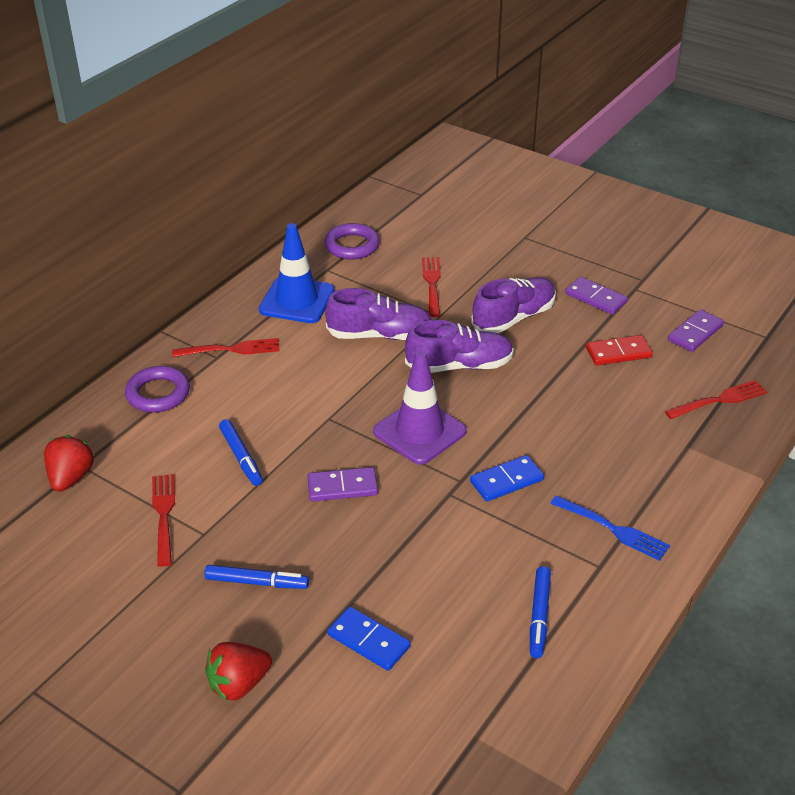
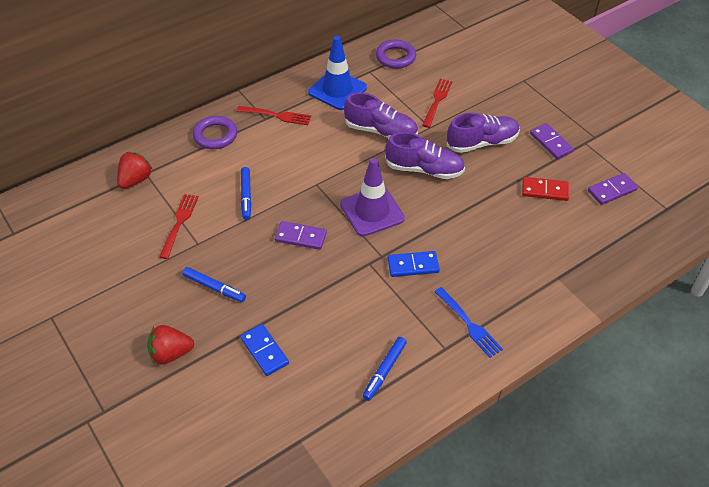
camera: 20 degrees right, 10 degrees up
red fork [665,380,767,419] -> none

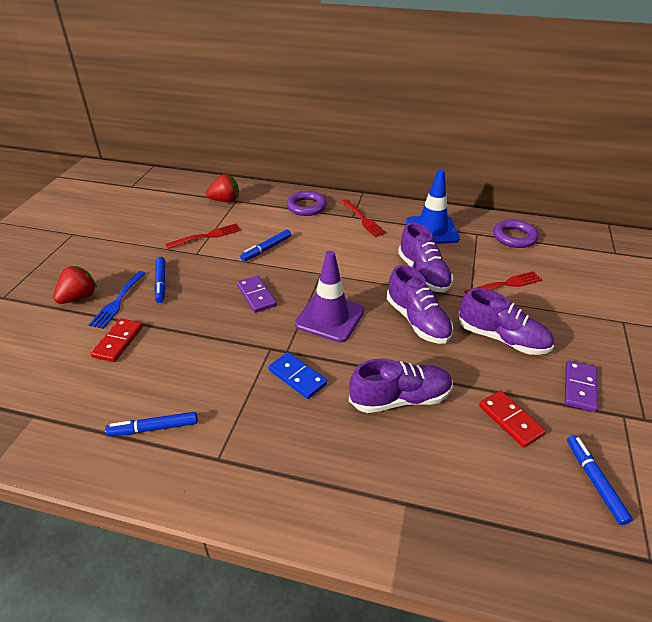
camera: 50 degrees right, 10 degrees down
red strawberry [147,325,194,364] -> red strawberry turned 90 degrees clockwise [54,266,97,304]
blue domino [240,324,289,376] -> red domino [91,318,143,362]
blue fork [434,287,503,358] -> blue fork moved to [89,271,145,329]
purple domino [588,173,638,205] -> blue marker [567,435,633,525]
none -> purple shoe [349,358,453,413]

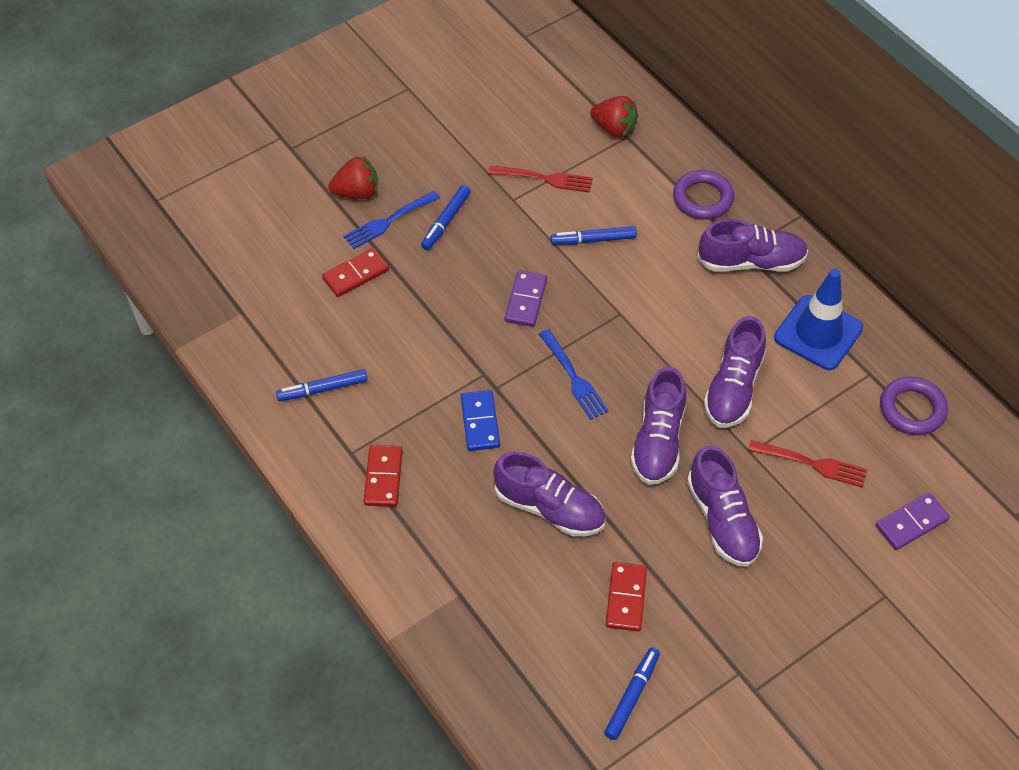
camera: 40 degrees right, 15 degrees up
blue marker [105,412,198,436] -> blue marker turned 45 degrees counterclockwise [276,369,368,401]
purple traffic cone [295,251,364,342] -> blue fork [539,329,609,420]
red fork [341,199,386,237] -> purple shoe [697,219,808,272]
purple domino [565,360,598,412] -> purple domino moved to [875,492,950,550]
none -> red domino [364,445,403,507]

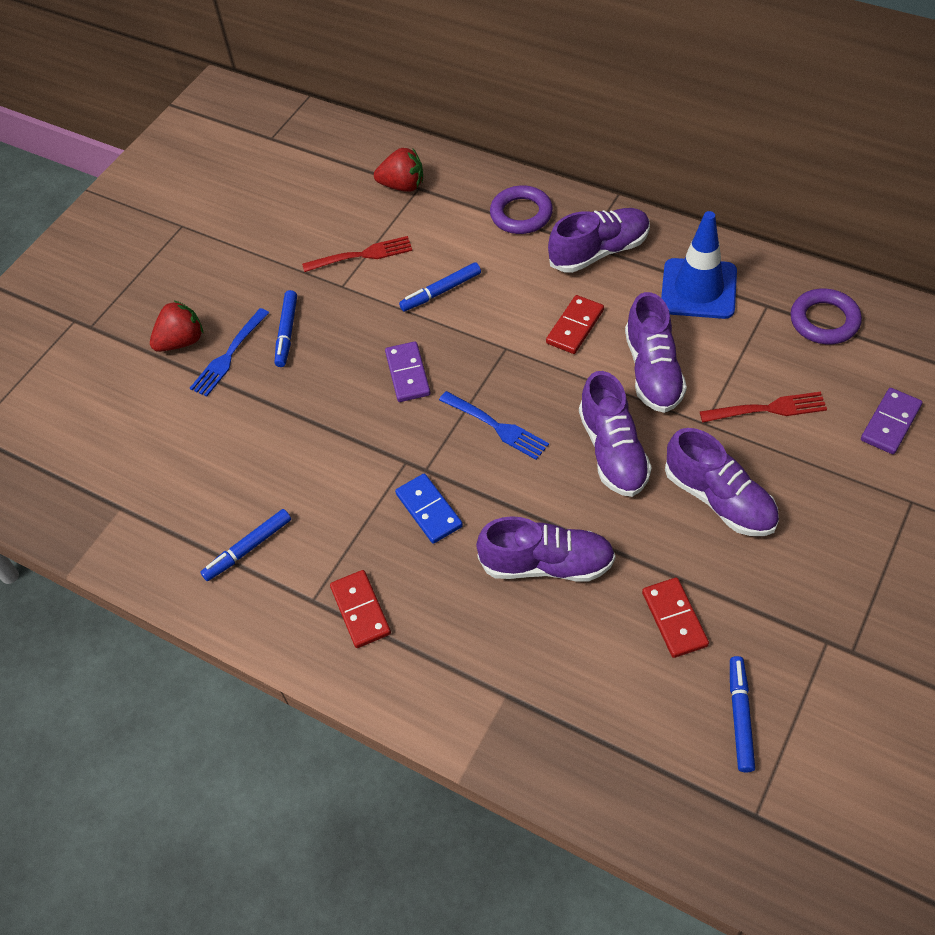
camera: 20 degrees left, 0 degrees up
red domino [322,248,389,297] -> red domino moved to [546,295,604,354]

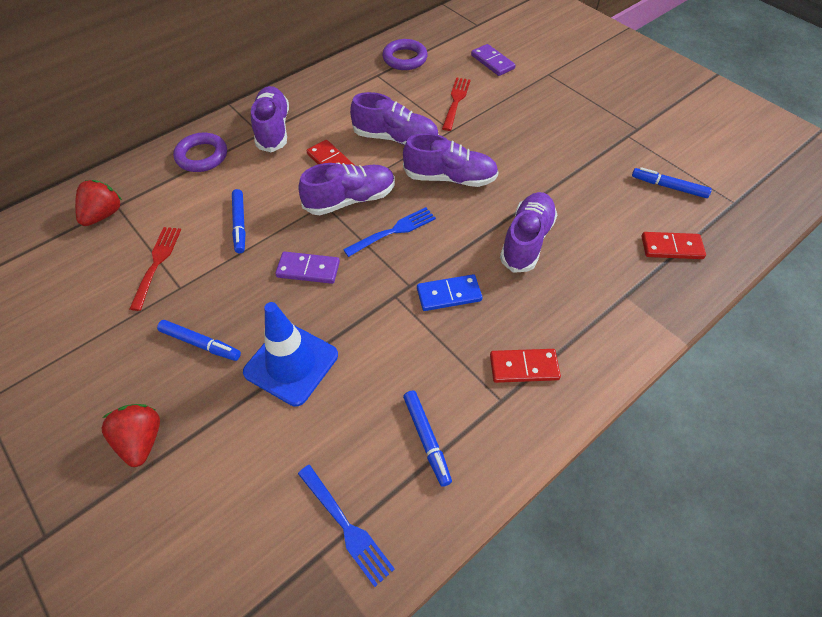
camera: 75 degrees left, 0 degrees up
blue fork [190,308,269,397] -> blue fork moved to [298,465,395,587]
red domino [642,578,709,658] -> red domino moved to [641,232,706,259]
blue traffic cone [661,211,737,319] -> blue traffic cone moved to [243,302,338,407]
purple shoe [665,428,779,536] -> purple shoe moved to [298,163,395,215]

